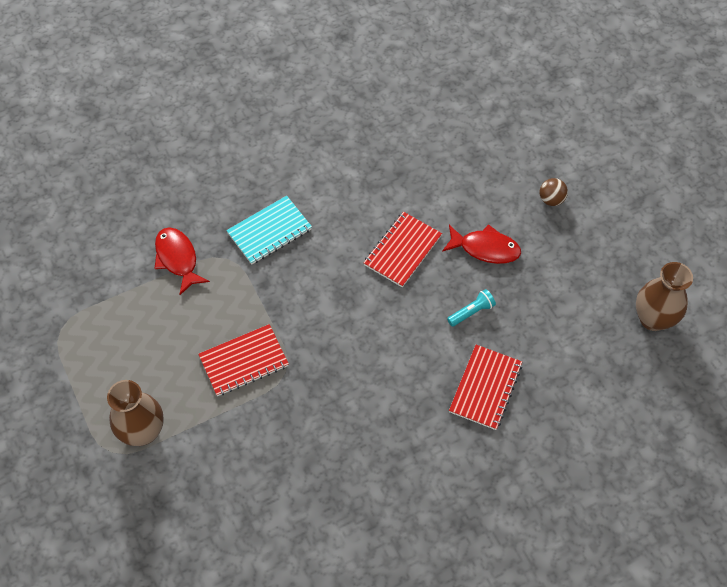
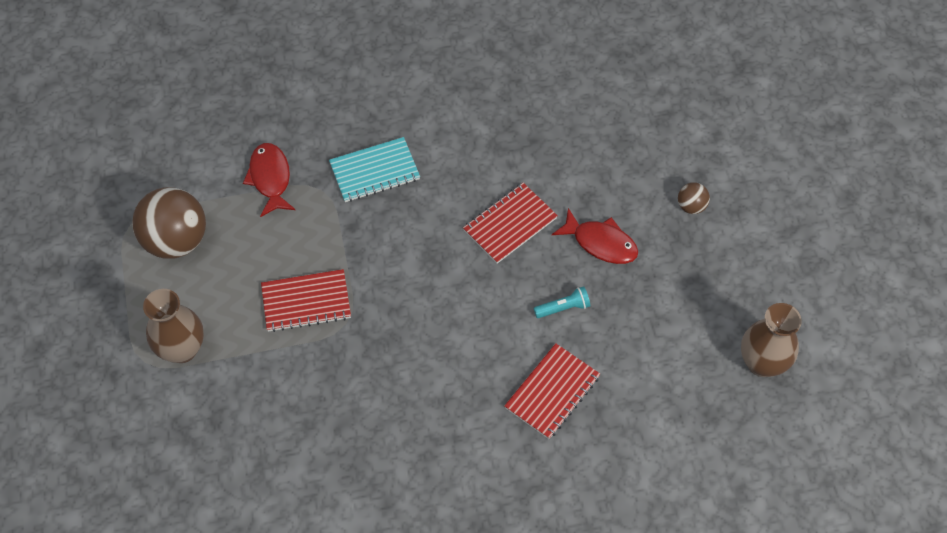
camera: 15 degrees right, 0 degrees up
none -> brown ball [132,187,206,259]

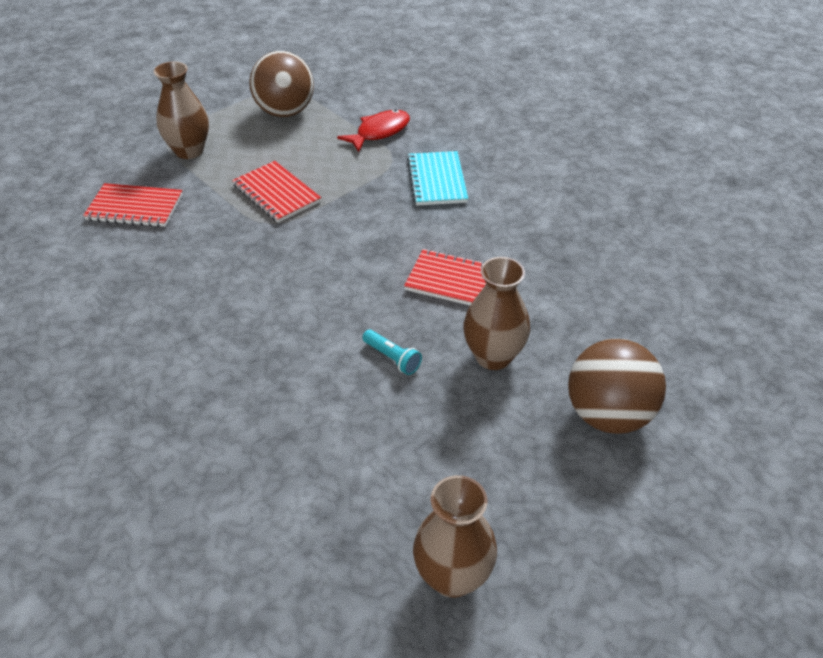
camera: 60 degrees right, 15 degrees down
turquoise notebook [329,137,420,202] -> turquoise notebook turned 45 degrees clockwise [407,151,468,206]
red notebook [504,343,600,439] -> red notebook moved to [83,183,183,227]
red fish [552,208,638,264] -> brown vase [463,257,530,370]
brown ball [678,182,710,214] -> brown ball [568,339,666,434], size x2.20

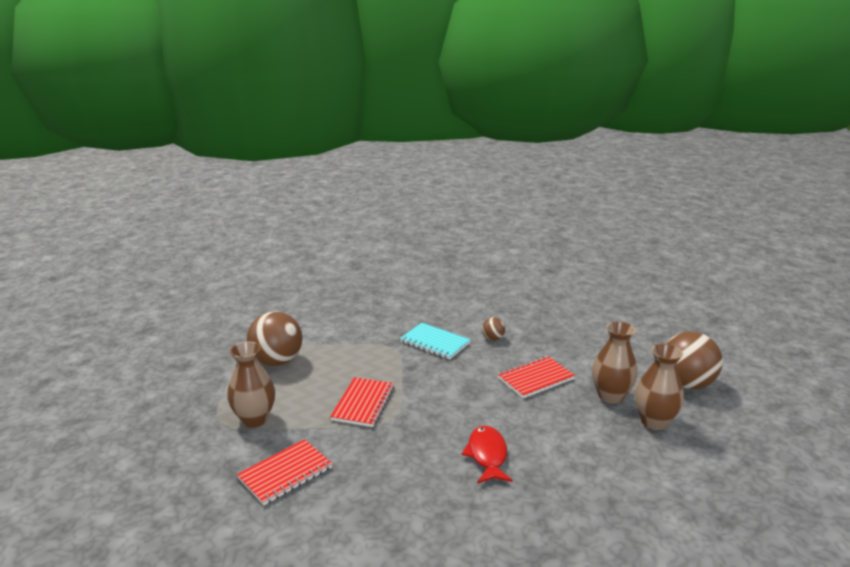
camera: 50 degrees left, 20 degrees down
red notebook [232,161,321,223] -> red notebook turned 75 degrees counterclockwise [330,377,395,427]
red fish [337,109,410,152] -> red fish moved to [462,426,513,483]
turquoise flashlight [362,330,422,375] -> none
brown vase [413,475,497,598] -> brown vase moved to [635,344,684,430]
none -> brown ball [482,317,505,340]

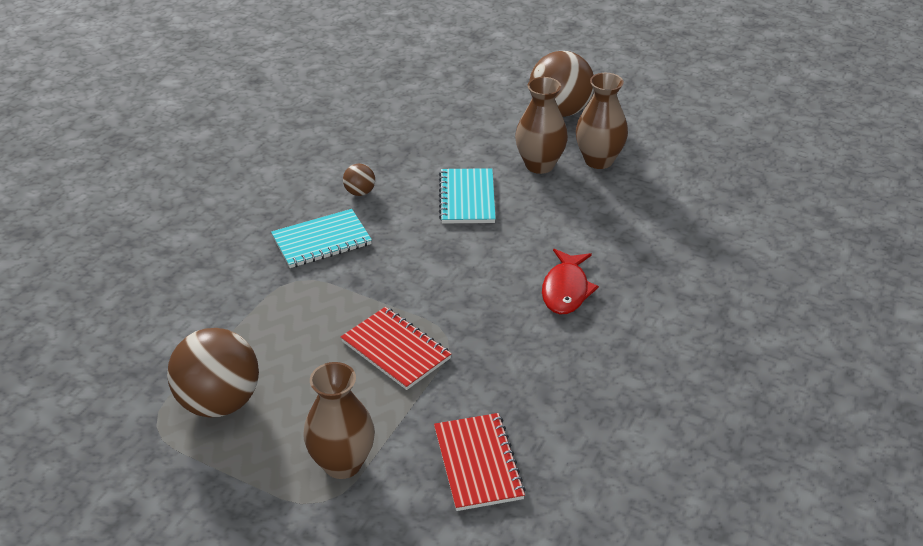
camera: 60 degrees left, 15 degrees up
red fish [462,426,513,483] -> red fish turned 105 degrees counterclockwise [542,249,599,314]
red notebook [498,356,575,398] -> turquoise notebook [439,168,496,224]

